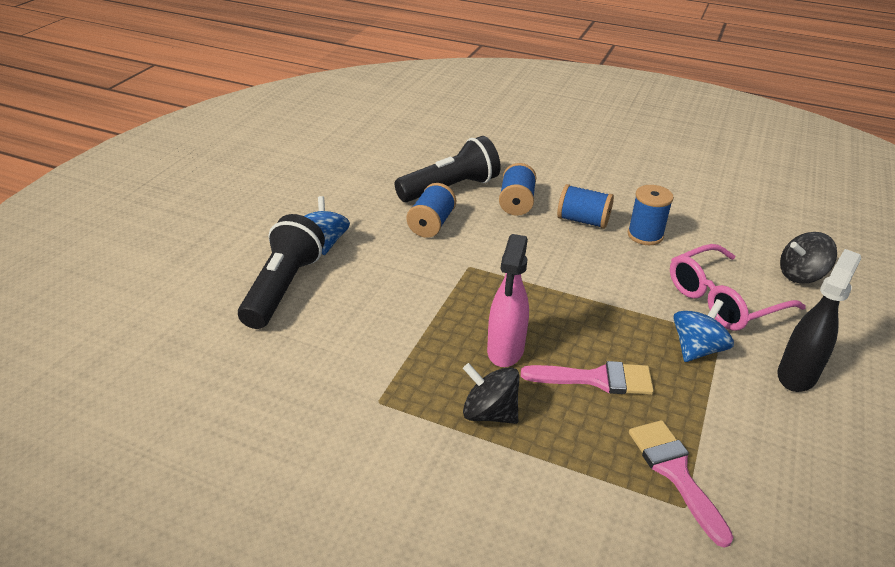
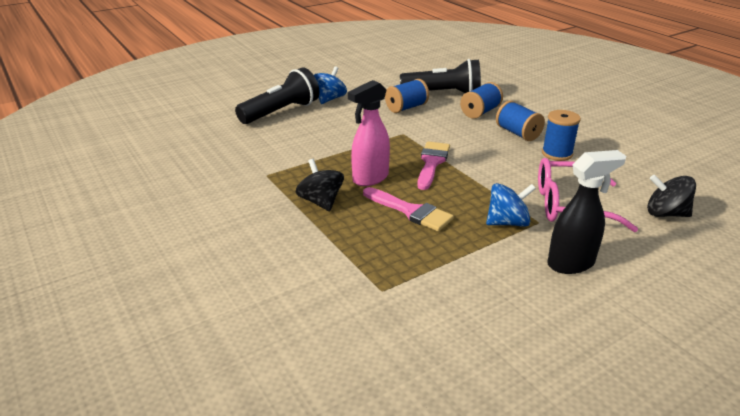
camera: 35 degrees right, 5 degrees down
pink brush [629,420,733,548] -> pink brush moved to [417,141,450,190]

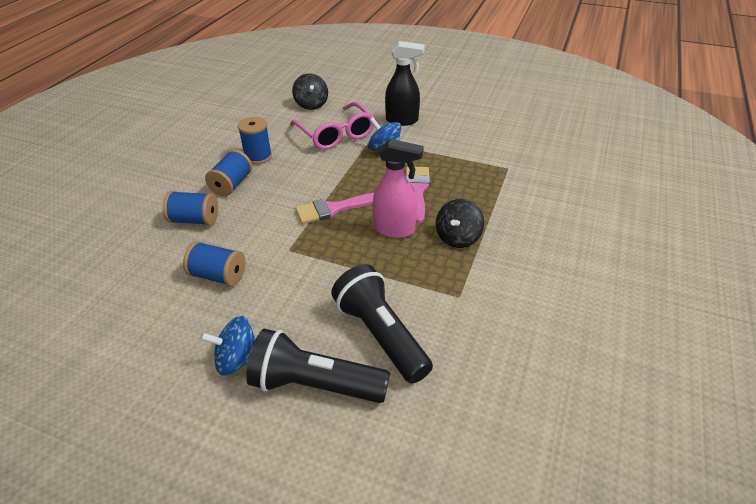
camera: 125 degrees left, 10 degrees up
black flashlight [400,59,481,93] -> black flashlight moved to [331,264,433,384]
black spray bottle [547,150,626,274] -> black spray bottle turned 150 degrees clockwise [385,41,425,126]

